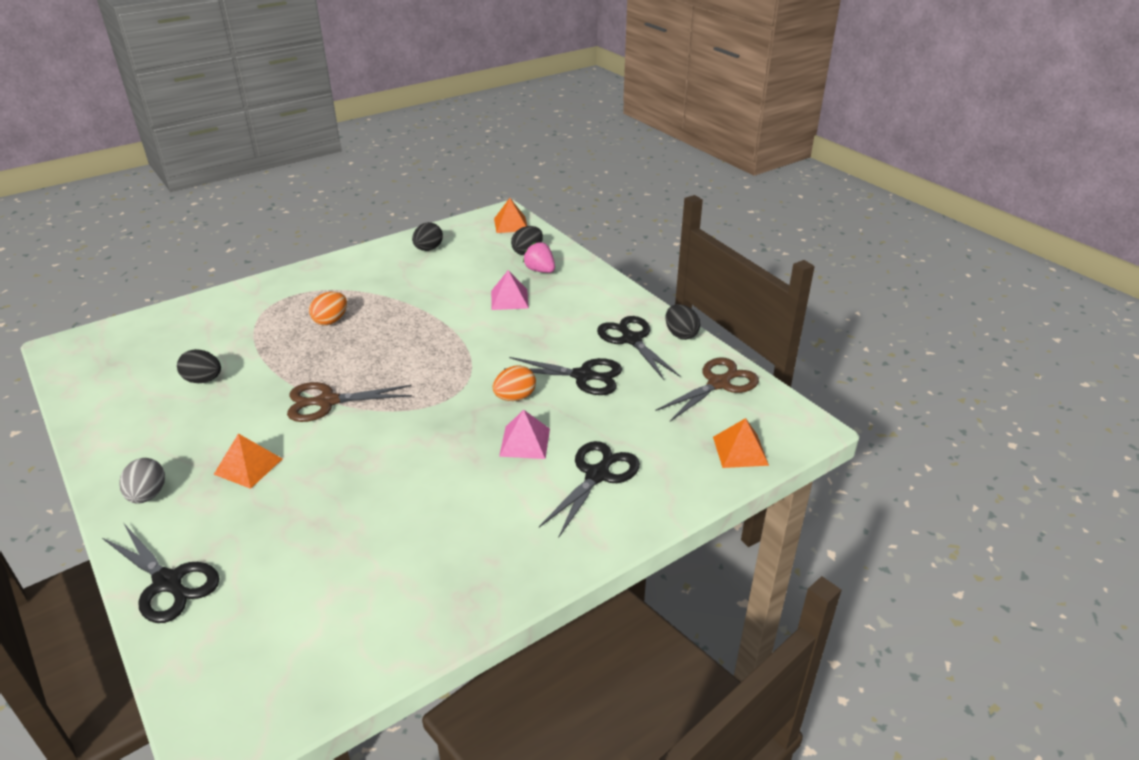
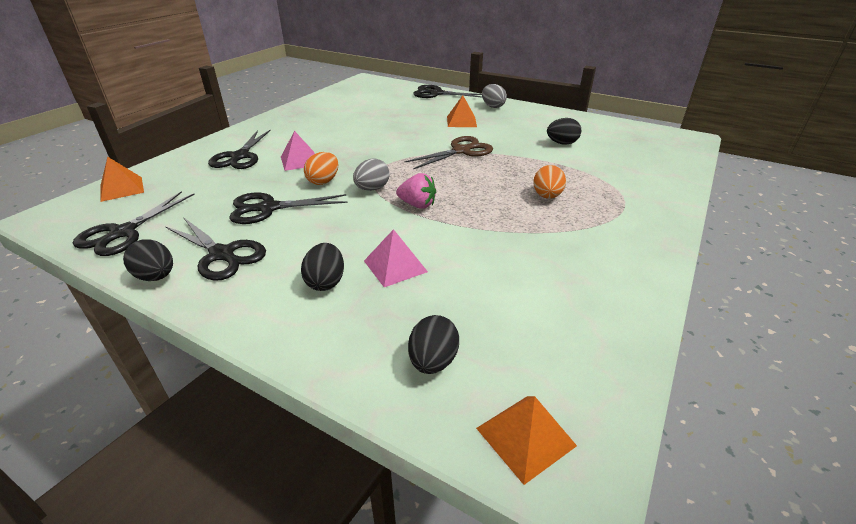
camera: 155 degrees right, 0 degrees up
black egg [412,222,443,251] -> black egg moved to [301,243,344,291]
pink strawberry [523,242,555,273] -> pink strawberry moved to [396,173,436,209]
brown scissors [656,358,759,421] -> black scissors [73,191,195,256]
none -> grey egg [353,159,390,191]

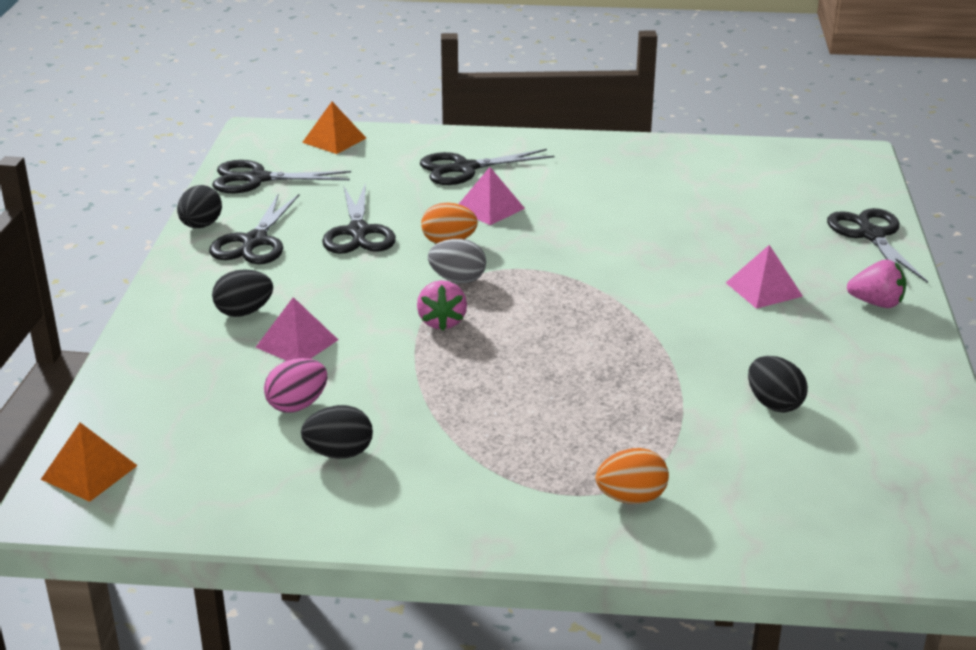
camera: 65 degrees right, 5 degrees down
black scissors [229,193,348,224] -> black scissors turned 150 degrees counterclockwise [322,183,396,254]
brown scissors [405,136,493,169] -> none
black egg [408,315,459,374] -> black egg moved to [301,405,373,459]
orange pyramid [447,95,477,127] -> pink pyramid [726,245,803,309]
grey egg [482,84,507,108] -> pink strawberry [847,259,906,308]
orange egg [533,165,566,199] -> orange egg moved to [596,448,669,504]
none -> pink egg [264,358,327,413]

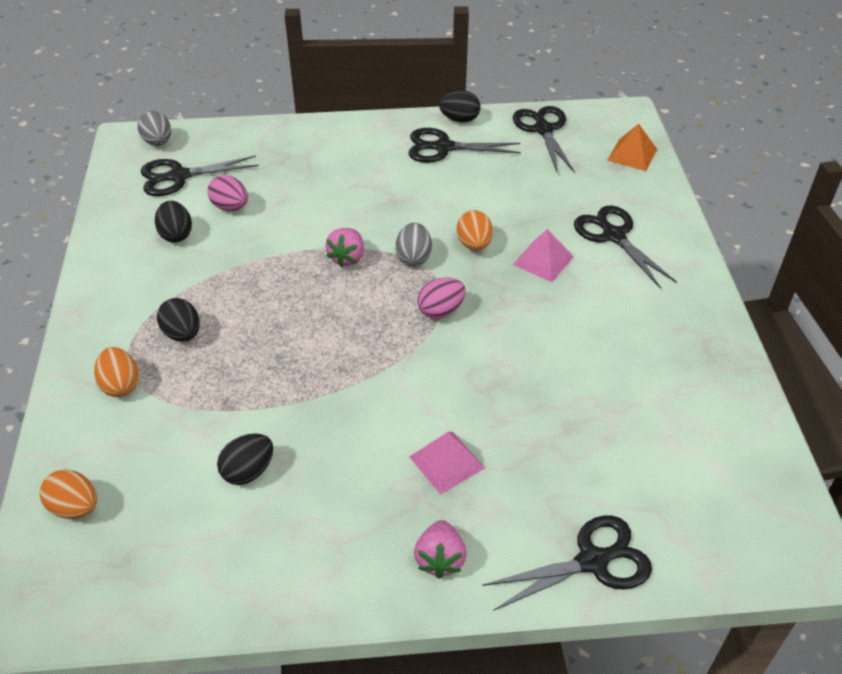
camera: 80 degrees right, 15 degrees up
orange pyramid [41,423,138,502] -> grey egg [138,111,171,146]
black egg [212,269,273,317] -> black egg moved to [157,298,200,342]
pink pyramid [256,297,338,361] -> none
black scissors [322,183,396,254] -> black scissors moved to [141,156,259,196]
pink strawberry [417,280,467,331] -> pink strawberry turned 60 degrees counterclockwise [326,228,364,267]
none -> orange egg [40,469,97,519]
none -> pink egg [417,277,466,319]

